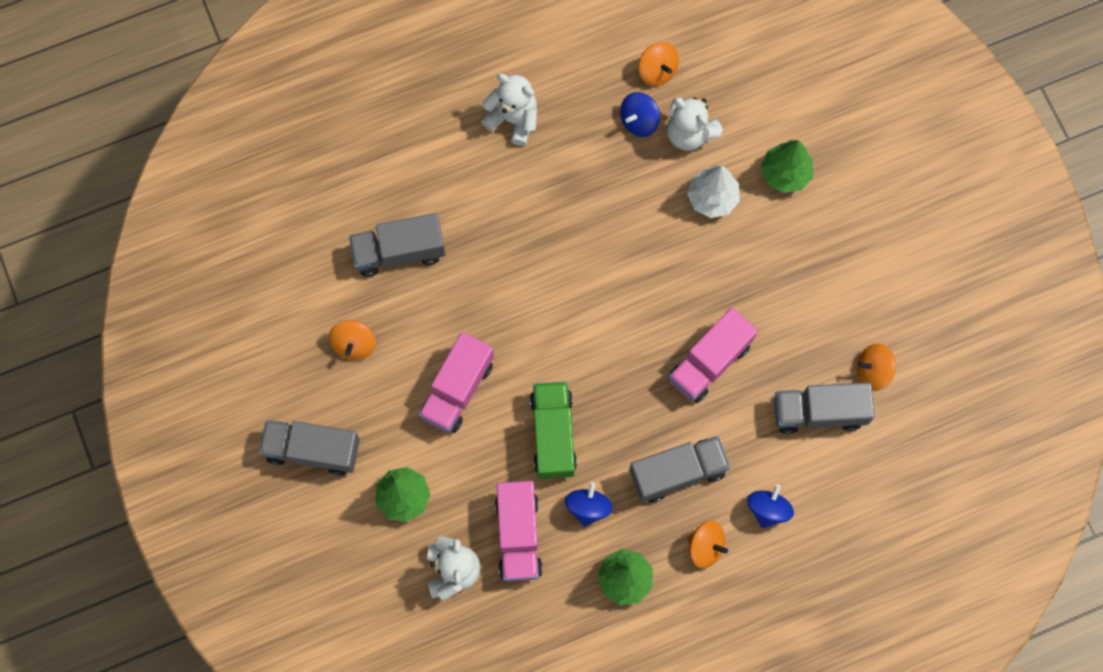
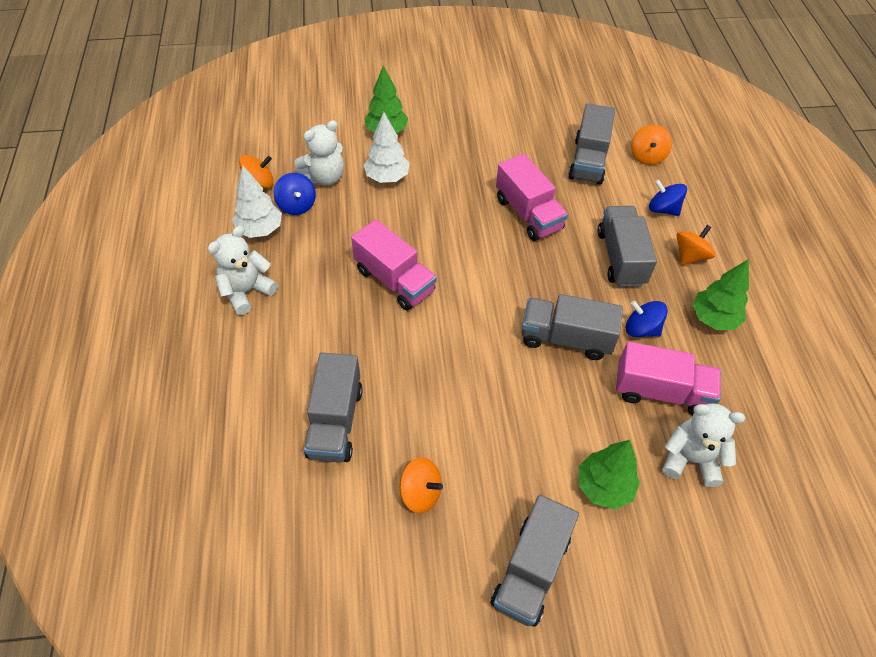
camera: 75 degrees left, 20 degrees down
pink truck [419,332,494,433] -> pink truck moved to [351,219,437,311]
green truck [530,382,577,479] -> grey truck [522,294,623,360]
orange spinning top [857,344,896,391] -> orange spinning top moved to [631,125,672,165]
none -> white tree [232,165,282,238]

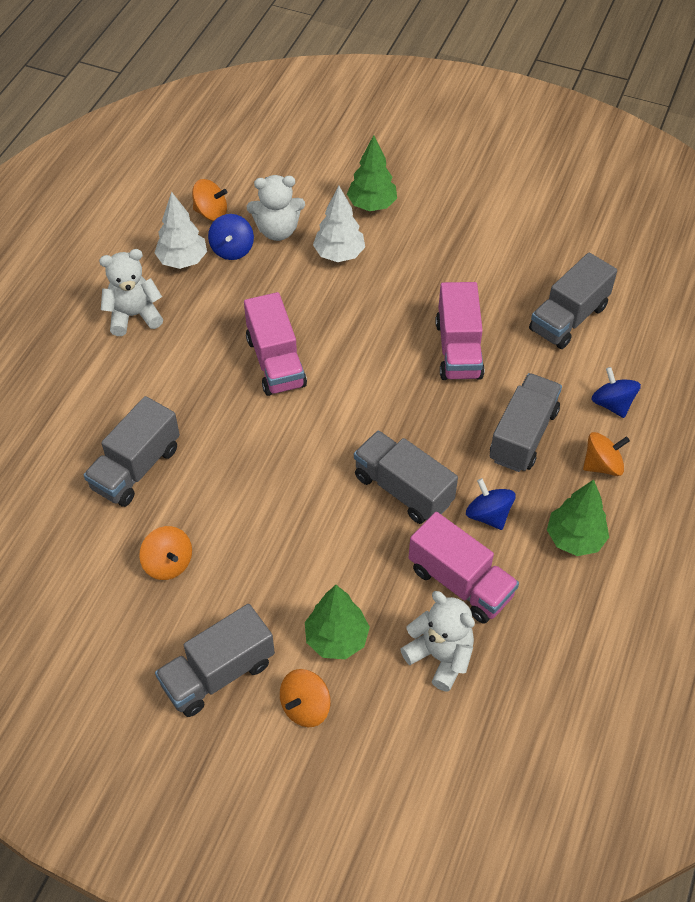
camera: 30 degrees right, 0 degrees up
orange spinning top [631,125,672,165] -> orange spinning top moved to [280,669,331,727]

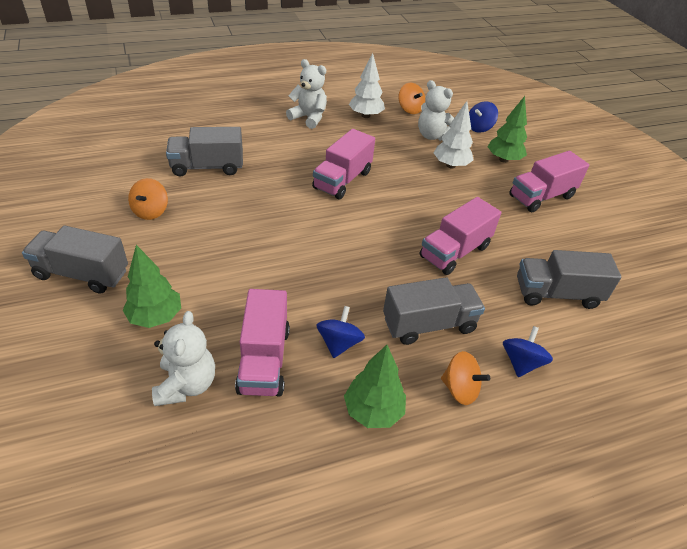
camera: 45 degrees right, 10 degrees down
blue spinning top [208,214,254,260] -> blue spinning top moved to [469,101,498,133]
orange spinning top [280,669,331,727] -> none
grey truck [354,431,458,524] -> none
none -> pink truck [509,151,589,212]

